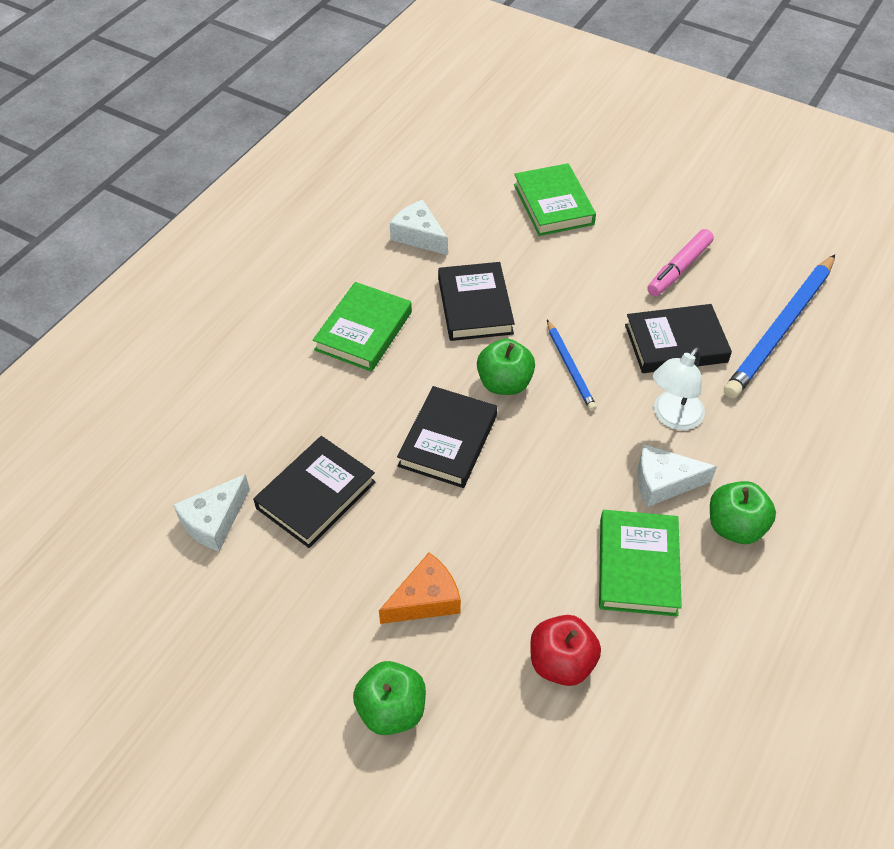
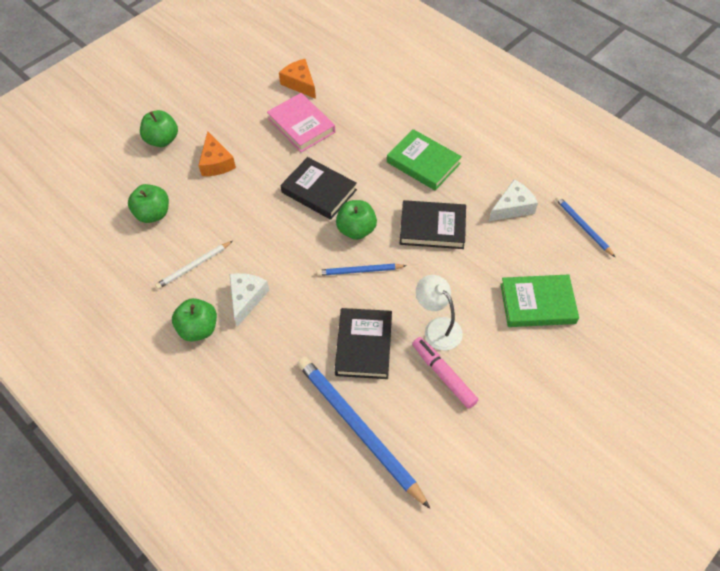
camera: 105 degrees right, 5 degrees up
white cheese [173,474,250,551] -> orange cheese [279,59,316,99]
black book [253,436,376,548] -> pink book [267,93,335,152]
red apple [530,615,601,686] -> green apple [128,184,169,223]
green book [599,510,682,616] -> white pencil [155,241,233,289]
white lamp [653,347,705,430] -> white lamp moved to [416,275,463,350]
none -> blue pencil [555,196,615,257]

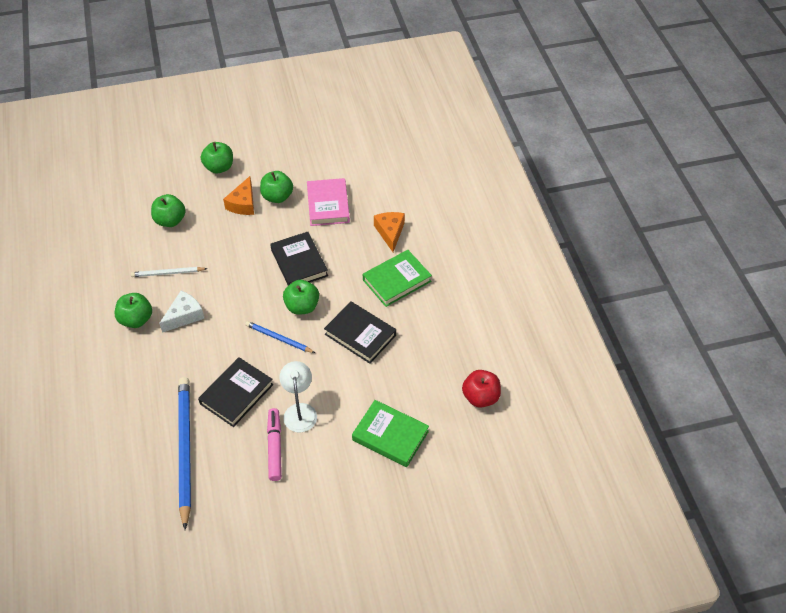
camera: 30 degrees right, 5 degrees down
orange cheese [279,59,316,99] -> orange cheese moved to [374,212,405,252]
green book [387,129,462,190] -> green book turned 75 degrees clockwise [363,250,432,307]
white cheese [489,179,538,221] -> none
blue pencil [555,196,615,257] -> red apple [462,370,501,408]
none -> green apple [260,171,293,203]

